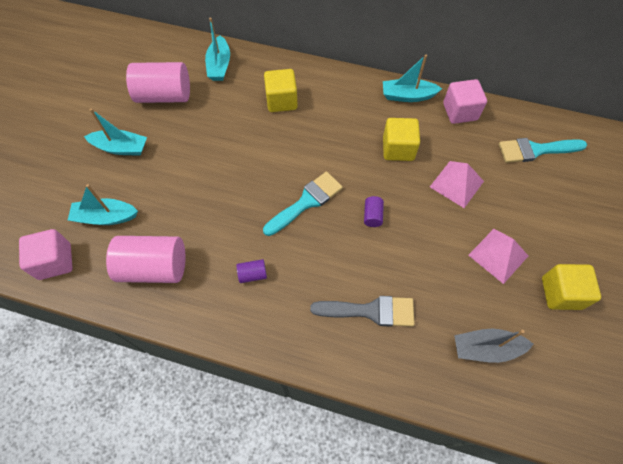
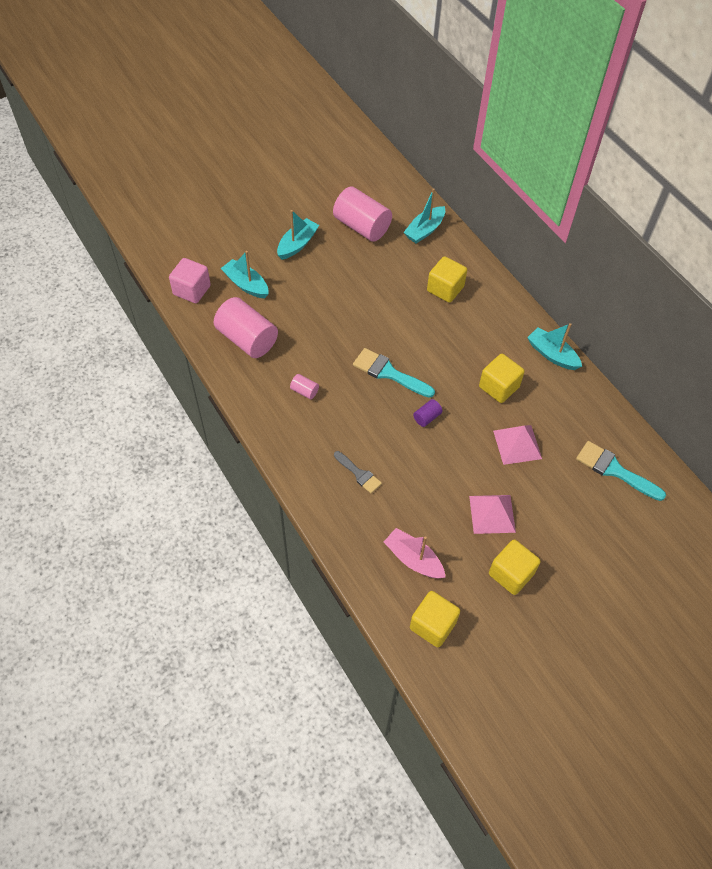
camera: 40 degrees right, 5 degrees down
turquoise boat [84,109,147,156] -> turquoise boat turned 105 degrees counterclockwise [277,210,319,260]
purple cylinder [236,259,267,283] -> pink cylinder [290,374,319,399]
turquoise brush [263,172,343,236] -> turquoise brush turned 150 degrees counterclockwise [353,348,435,398]
grey brush [310,296,415,327] -> grey brush [334,451,382,493], size x0.63
pink cube [443,79,487,124] -> none
grey boat [454,329,533,363] -> pink boat [384,528,446,578]
none -> yellow cube [410,591,460,647]

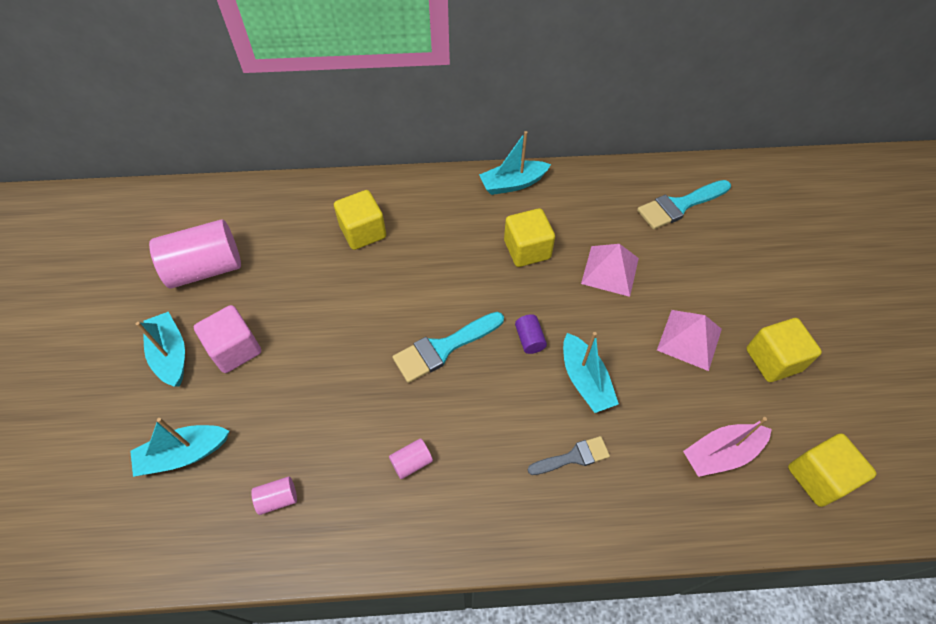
camera: 60 degrees left, 0 degrees up
pink cube [169,258,211,303] -> pink cube moved to [194,305,261,373]
pink cylinder [214,297,278,358] -> pink cylinder [251,476,297,515], size x0.43
turquoise boat [403,188,445,244] -> turquoise boat moved to [563,332,619,413]

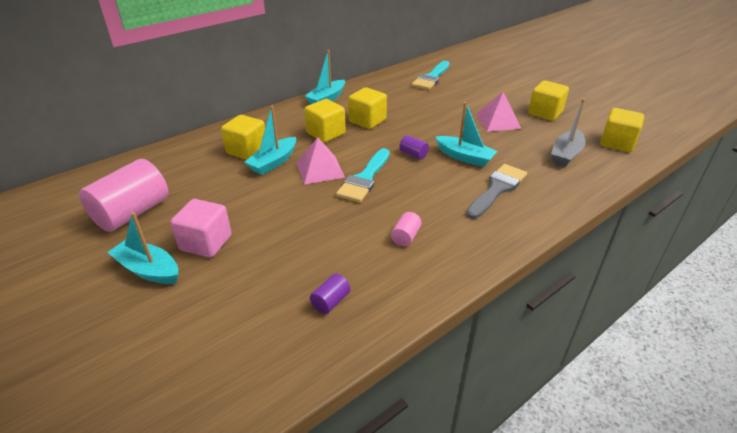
camera: 35 degrees left, 20 degrees down
turquoise boat [130,418,229,477] -> turquoise boat moved to [244,106,296,175]
pink cylinder [251,476,297,515] -> purple cylinder [310,274,350,314]
grey brush [528,436,610,475] -> grey brush [466,164,527,219], size x1.59
pink pyramid [581,244,639,297] -> pink pyramid moved to [296,138,345,184]
pink boat [683,417,772,477] -> grey boat [551,98,586,167]
none -> yellow cube [304,99,346,142]

